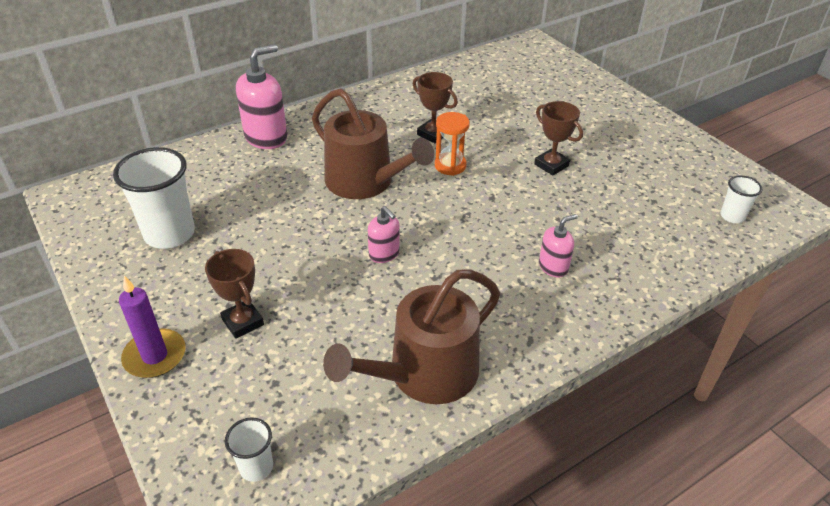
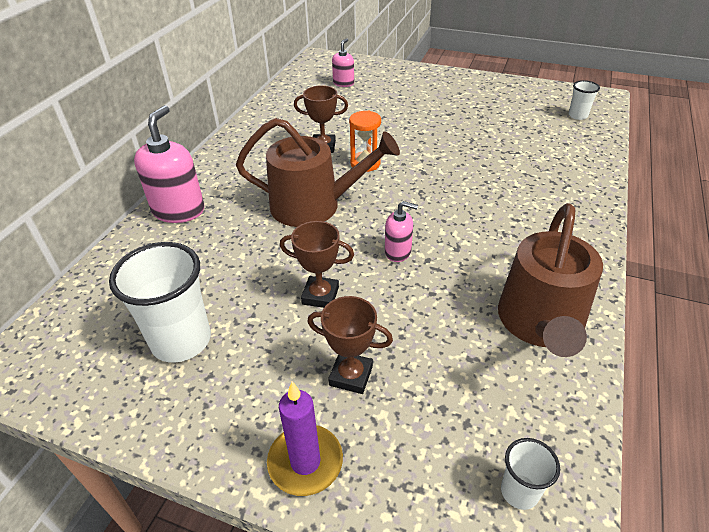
camera: 35 degrees left, 0 degrees up
brown trophy [535,101,583,176] -> brown trophy moved to [280,221,354,308]
pink soap dispenser [539,214,578,278] -> pink soap dispenser moved to [332,39,354,87]

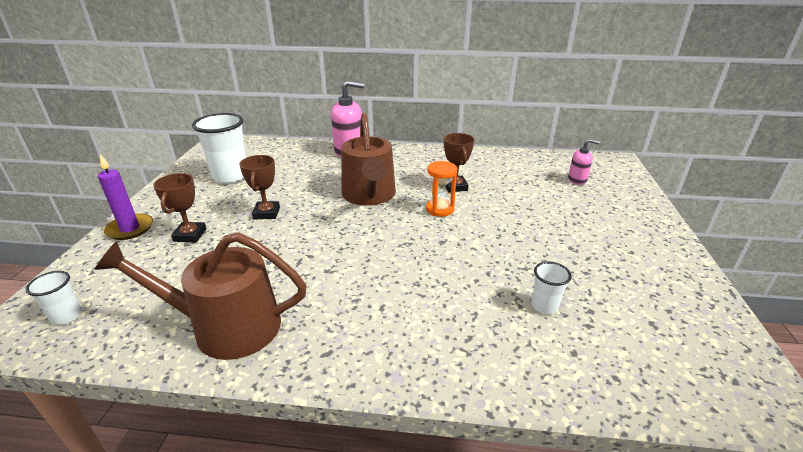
camera: 75 degrees right, 10 degrees down
pink soap dispenser [385,201,418,262] -> none
white cup [569,80,600,120] -> white cup moved to [532,262,572,314]

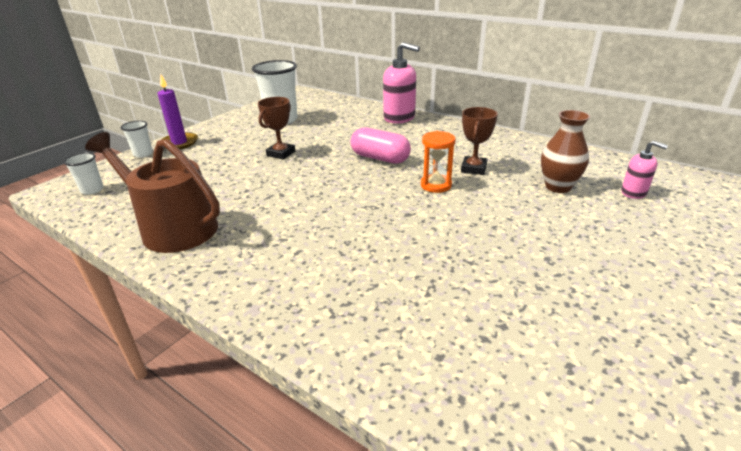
camera: 30 degrees right, 0 degrees up
brown trophy [153,173,206,243] -> none
brown watering can [341,113,396,206] -> pink capsule [351,127,411,164]
white cup [532,262,572,314] -> white cup moved to [121,121,153,158]
none -> brown vase [541,110,590,193]

